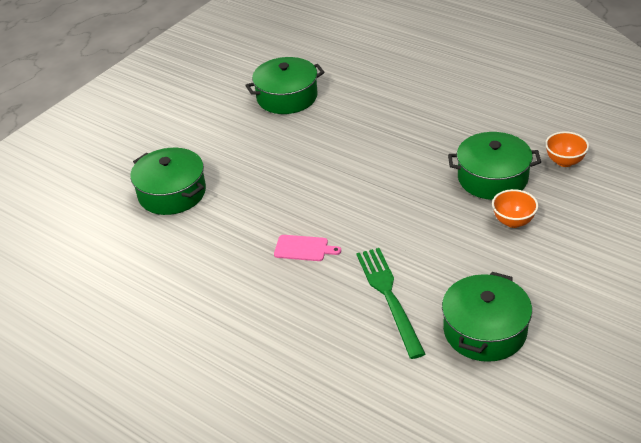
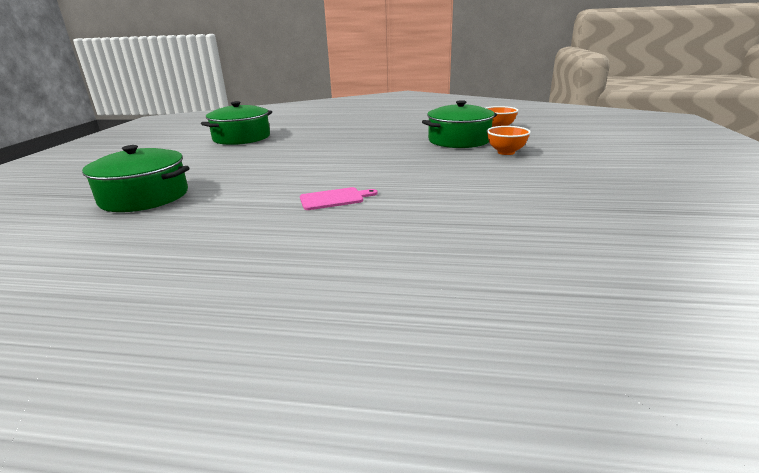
camera: 30 degrees left, 15 degrees down
green fork [356,248,425,359] -> none
green pot [442,272,532,362] -> none

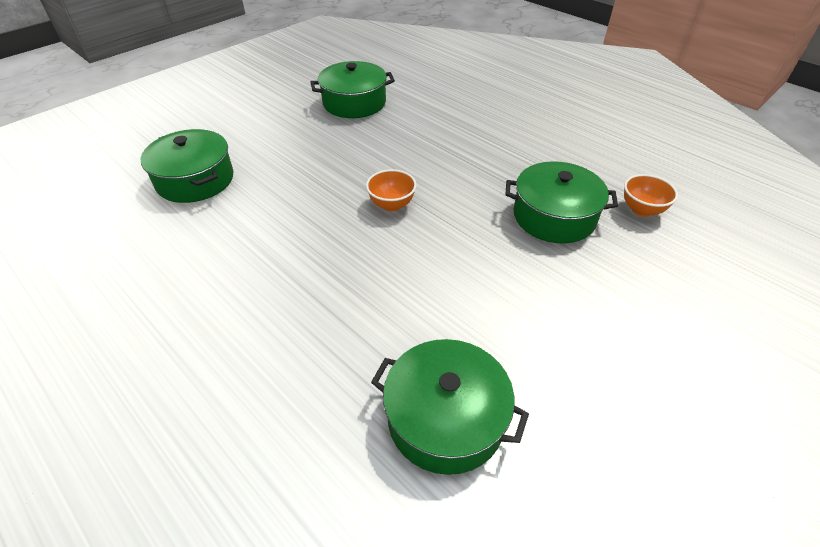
camera: 35 degrees right, 20 degrees up
pink cutting board [300,187,378,210] -> none
orange bowl [487,126,531,155] -> orange bowl moved to [366,169,417,211]
none -> green pot [371,339,529,475]

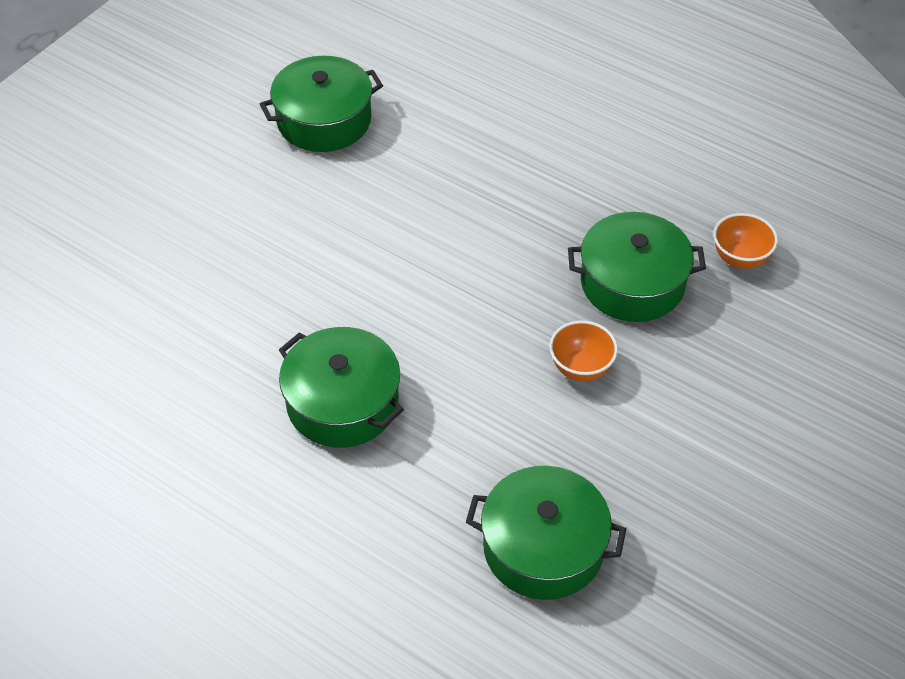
camera: 10 degrees left, 5 degrees up
green pot [141,129,233,203] -> green pot moved to [279,327,404,448]
orange bowl [366,169,417,211] -> orange bowl moved to [549,320,618,381]

